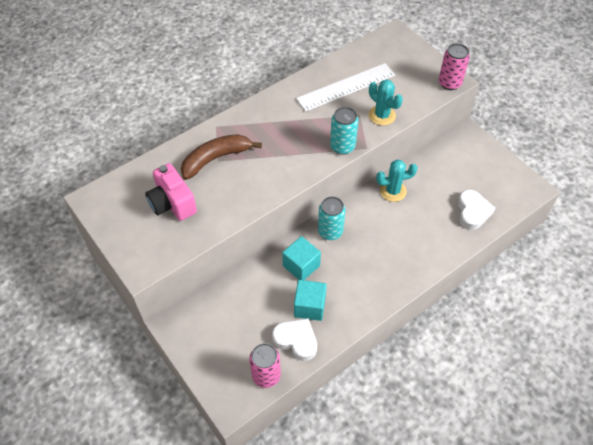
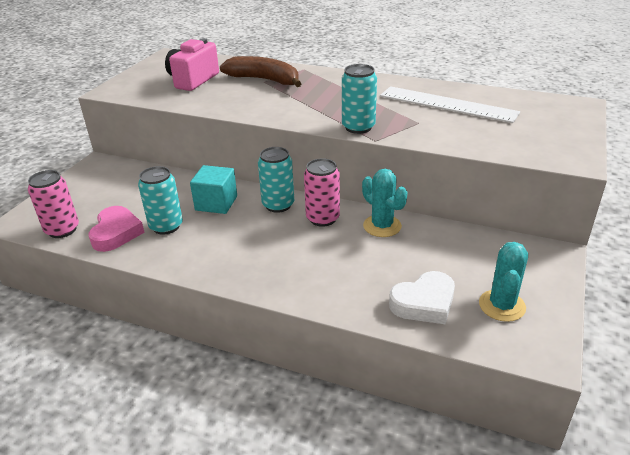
camera: 60 degrees right, 20 degrees down
white heart [272,318,317,361] -> pink heart [88,206,145,252]
turquoise cube [294,280,327,321] -> turquoise can [138,166,183,235]
turquoise cactus [369,79,403,126] -> turquoise cactus moved to [479,242,528,322]
pink can [439,43,470,90] -> pink can moved to [304,158,340,227]

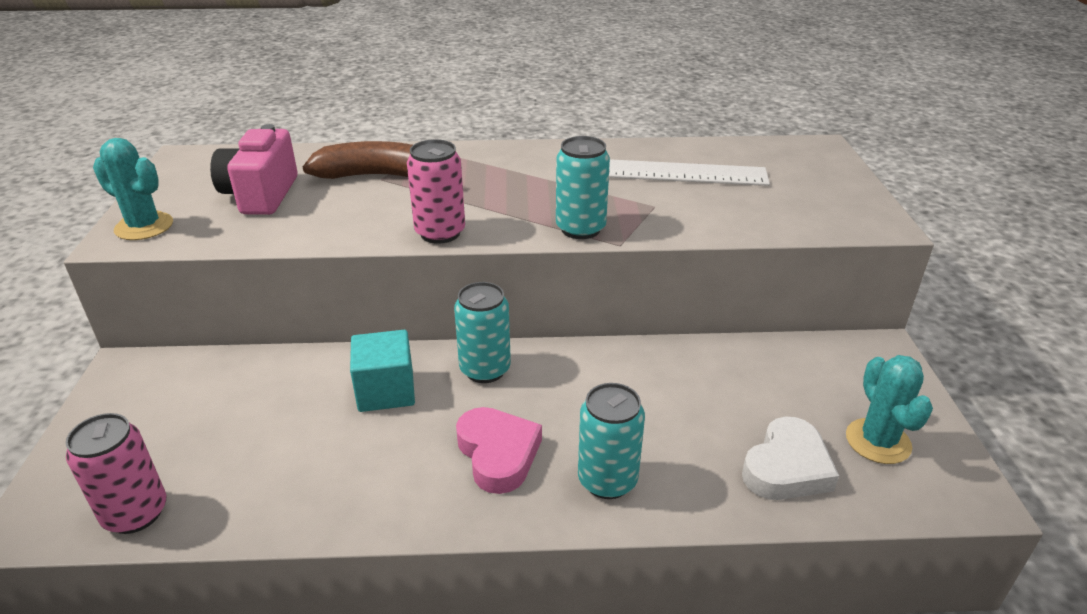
camera: 25 degrees left, 0 degrees up
pink heart [88,206,145,252] -> pink heart moved to [456,407,542,494]
turquoise can [138,166,183,235] -> turquoise can moved to [578,383,645,499]
pink can [304,158,340,227] -> pink can moved to [407,139,465,244]
turquoise cactus [362,169,408,237] -> turquoise cactus moved to [93,138,173,240]

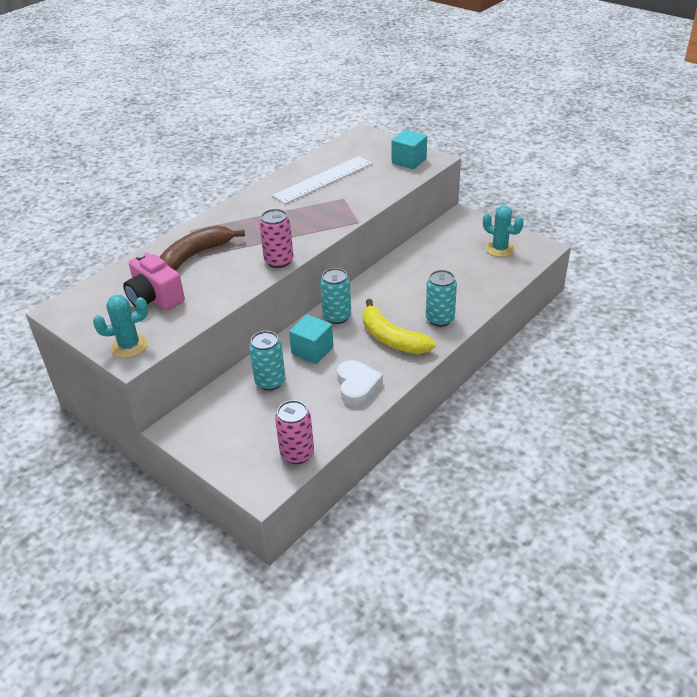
camera: 45 degrees left, 5 degrees up
pink heart [456,407,542,494] -> yellow banana [363,299,436,354]
turquoise can [556,136,610,239] -> turquoise can moved to [249,331,285,391]
white heart [742,417,839,500] -> white heart moved to [337,360,383,406]
none -> turquoise cube [392,130,427,169]

